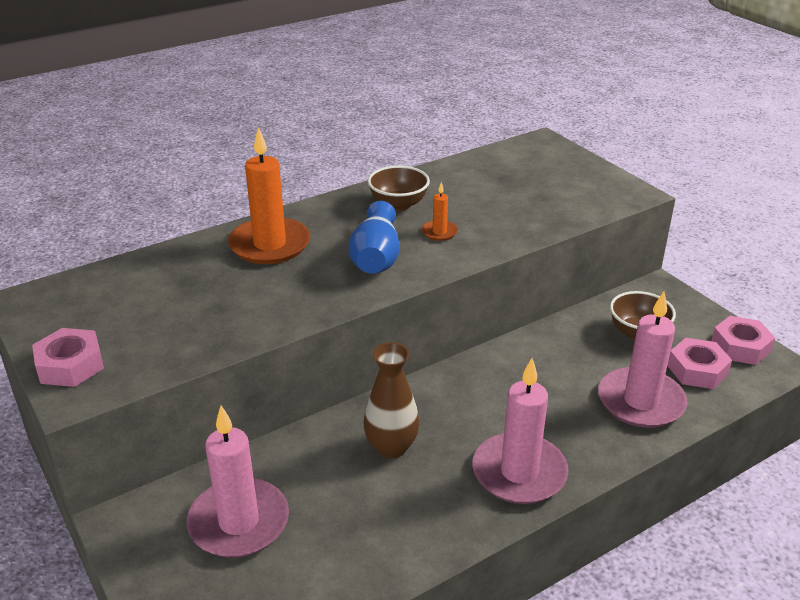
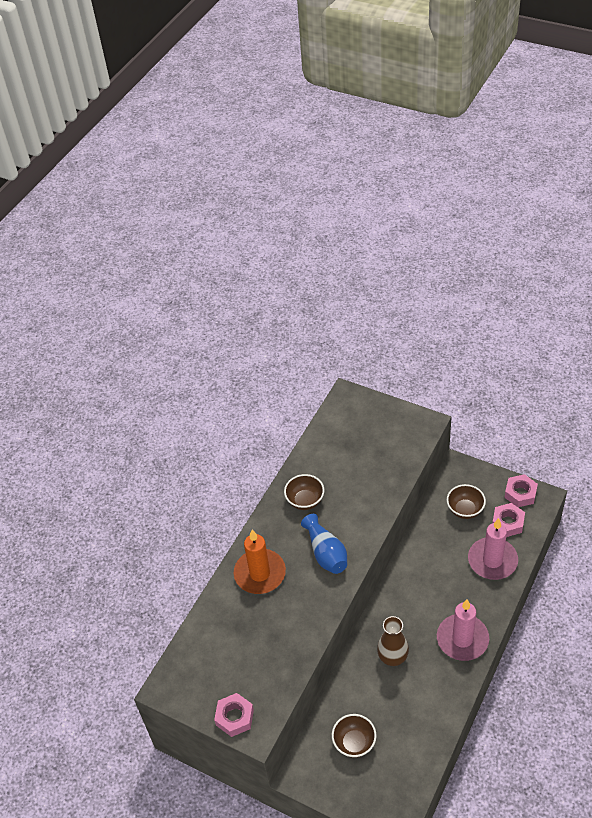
camera: 25 degrees left, 15 degrees up
pink candle [187,406,289,558] -> brown bowl [332,714,377,758]
orange candle [422,182,458,241] -> none

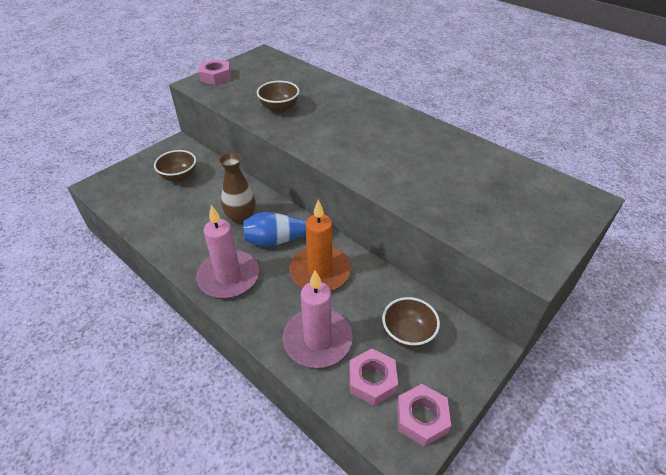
camera: 100 degrees right, 5 degrees down
orange candle [234,530,286,594] -> orange candle moved to [289,200,351,291]
brown bowl [284,474,324,510] -> brown bowl moved to [257,81,300,113]
blue vase [301,514,347,574] -> blue vase moved to [243,212,307,247]

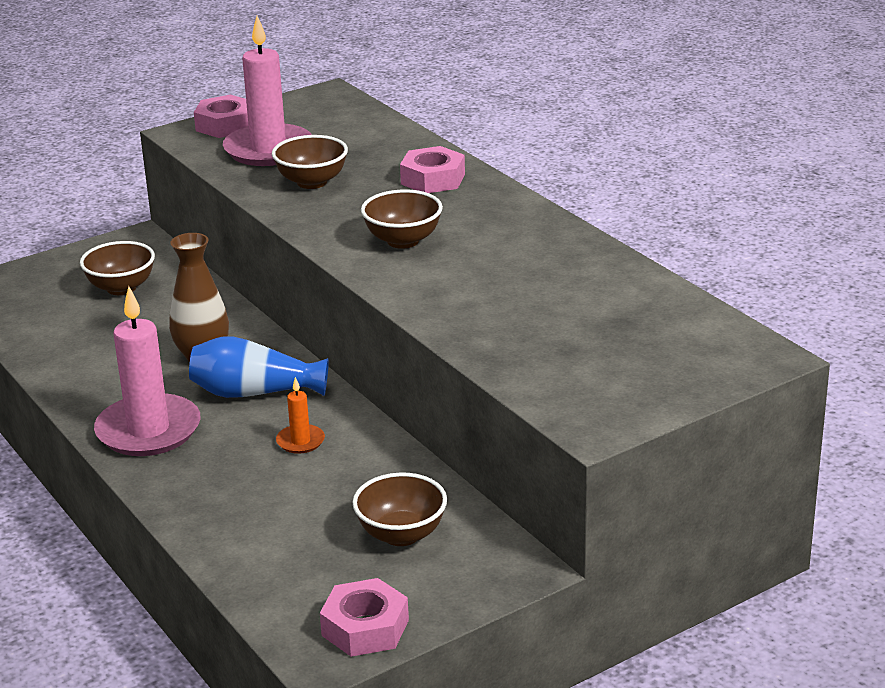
camera: 15 degrees right, 15 degrees down
pink candle [283,270,353,368] -> pink candle moved to [223,16,312,166]
orange candle [289,200,351,291] -> orange candle [276,377,325,454], size x0.46
pink nut [349,348,398,406] -> pink nut moved to [400,146,465,193]
none -> brown bowl [361,189,443,249]

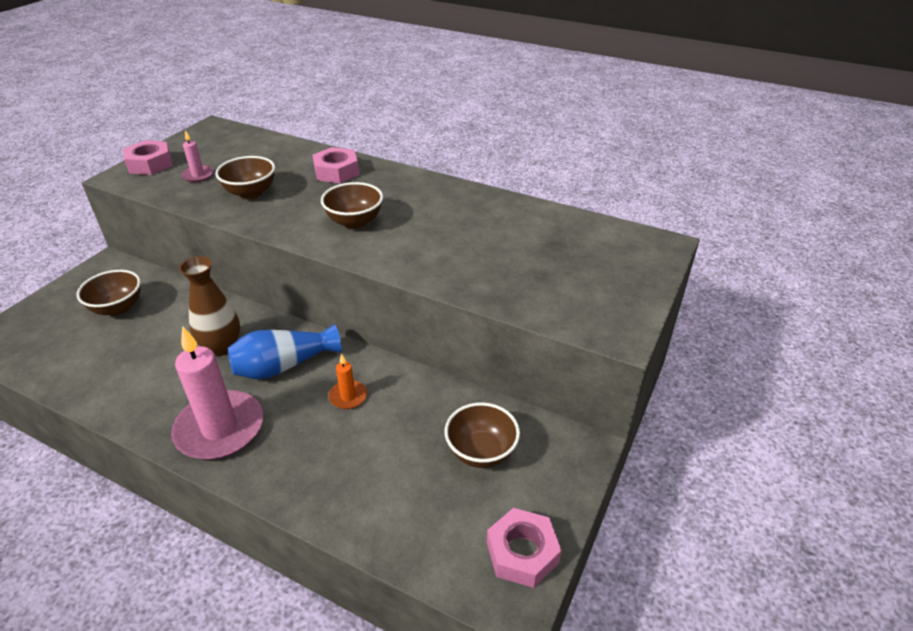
camera: 30 degrees left, 10 degrees up
pink candle [223,16,312,166] -> pink candle [181,130,214,182], size x0.46

